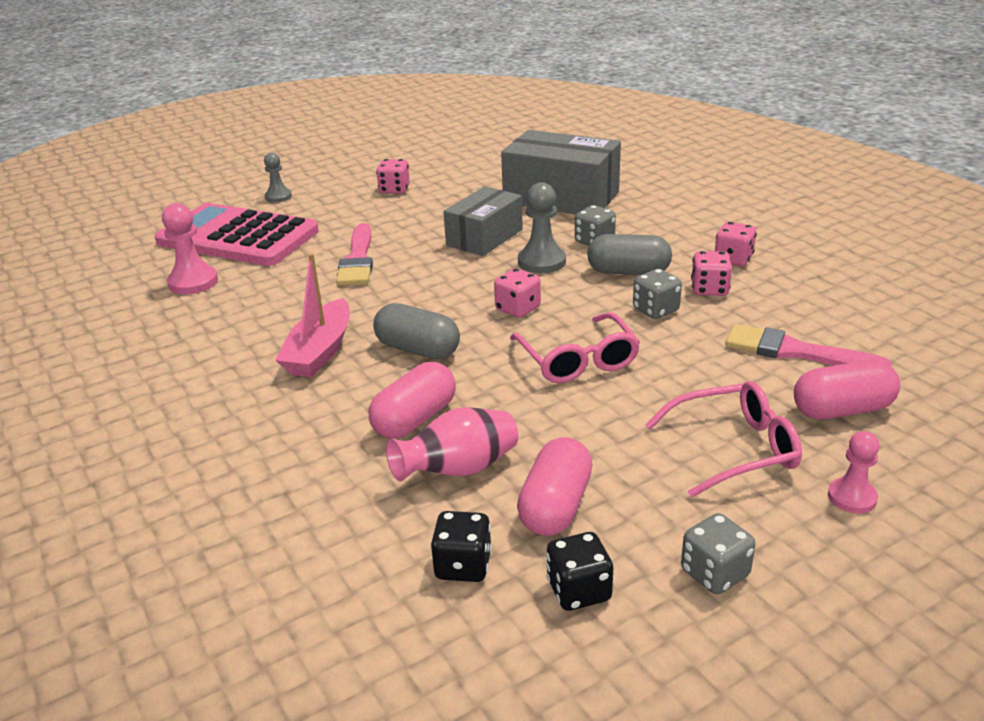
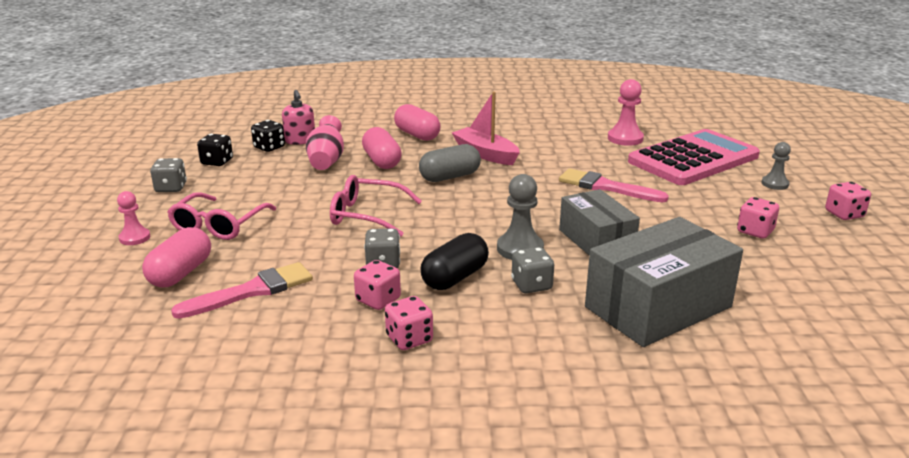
camera: 120 degrees right, 5 degrees down
pink dice [494,268,541,318] -> pink dice moved to [825,182,871,220]
pink capsule [517,437,592,536] -> pink capsule moved to [394,104,441,141]
grey capsule [587,234,672,275] -> black capsule [420,233,489,290]
none -> pink soap dispenser [282,90,315,145]

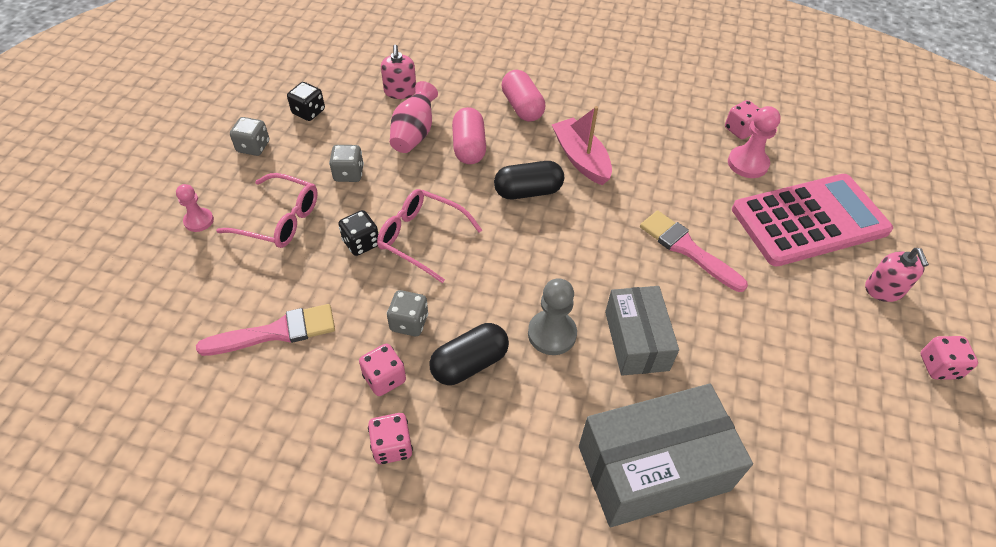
camera: 15 degrees right, 25 degrees up
pink capsule [142,227,211,287] -> none
pink glasses [167,192,276,240] -> pink glasses turned 105 degrees counterclockwise [216,173,318,248]
black dice [251,120,285,152] -> black dice moved to [338,210,378,256]
grey capsule [419,144,481,182] -> black capsule [494,161,564,199]
grey dice [511,247,554,294] -> grey dice moved to [329,145,364,182]
pink dice [737,197,779,239] -> pink dice moved to [725,100,760,139]
grey pawn [762,142,791,190] -> pink soap dispenser [865,248,929,302]

